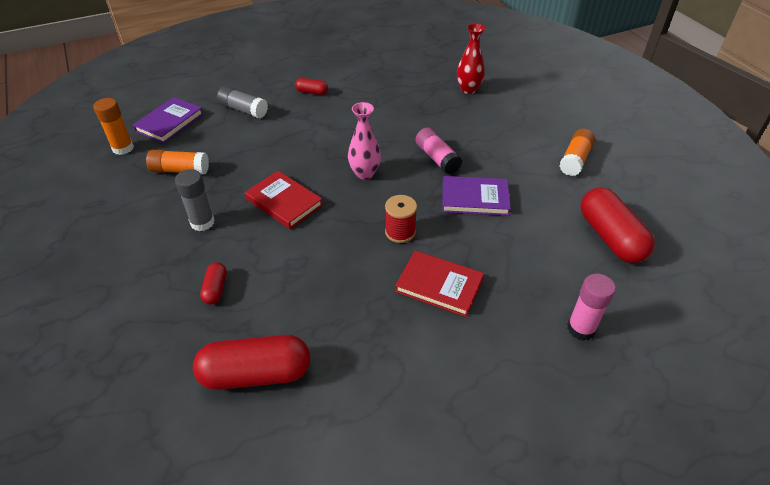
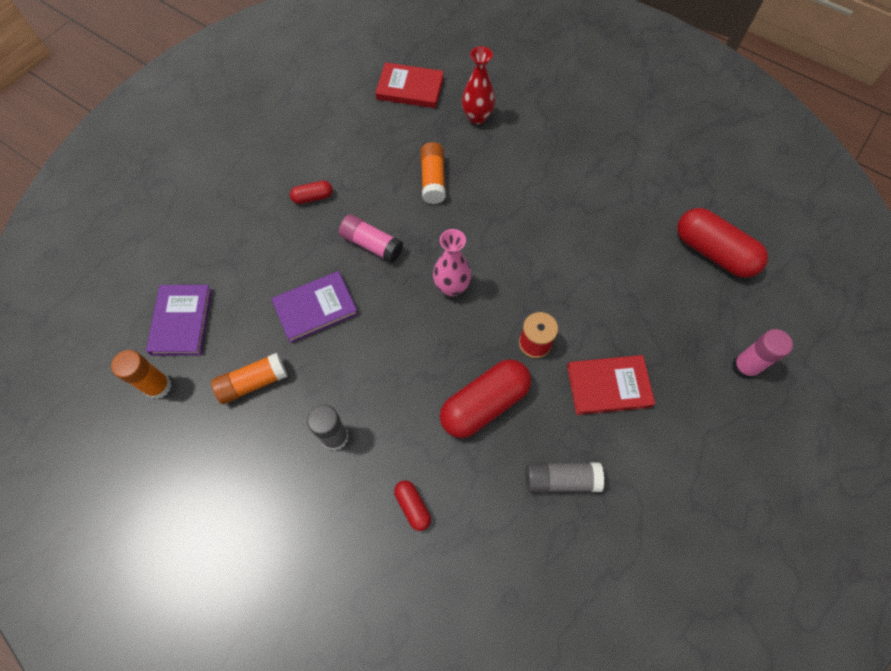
camera: 30 degrees left, 20 degrees up
red capsule [193,335,310,390] -> red capsule moved to [440,359,531,438]
grey glue stick [217,86,268,118] -> grey glue stick moved to [526,462,604,493]
red book [245,171,323,229] -> red book moved to [375,62,444,108]
pink glue stick [416,127,462,174] -> pink glue stick moved to [339,214,403,263]
purple book [442,176,511,216] -> purple book moved to [271,271,358,343]
orange glue stick [560,129,595,176] -> orange glue stick moved to [420,142,446,204]

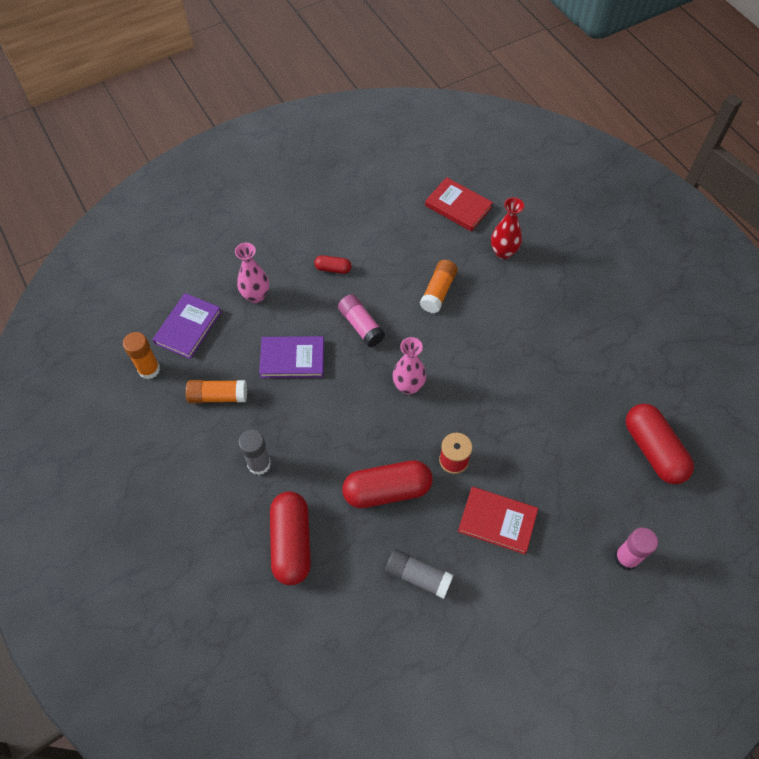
camera: 25 degrees right, 5 degrees down
red capsule [394,480,431,531] -> red capsule [270,491,311,585], size x2.07
none -> pink vase [235,243,269,303]

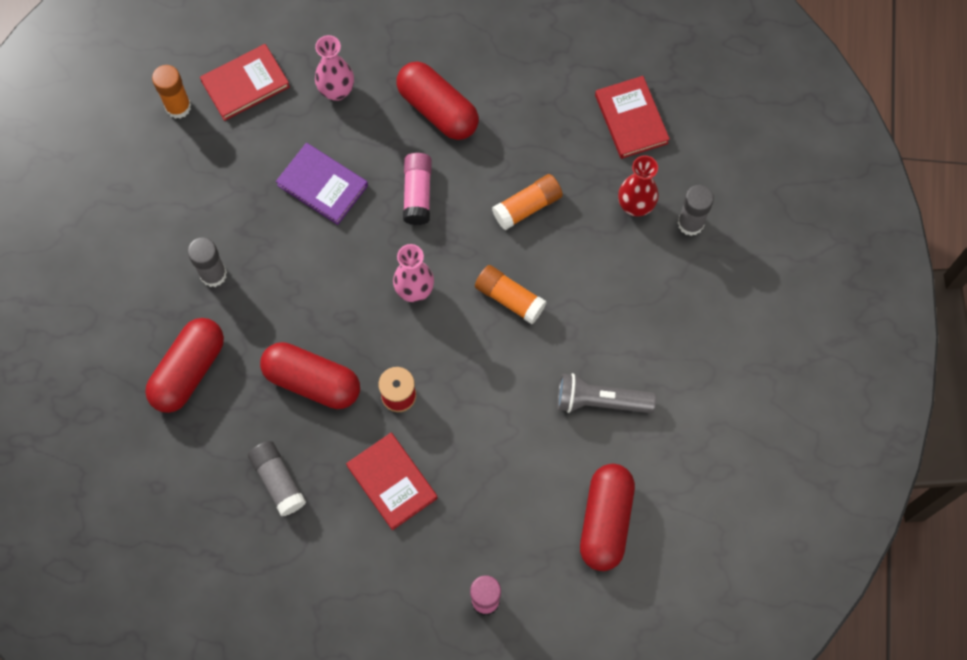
camera: 35 degrees right, 10 degrees up
purple book [153,293,221,359] -> red book [200,44,290,121]
orange glue stick [186,380,247,403] -> orange glue stick moved to [475,265,547,324]
red capsule [314,255,351,274] -> red capsule [397,61,479,140], size x2.07
none -> grey flashlight [557,373,656,413]
none -> grey glue stick [678,185,714,236]

